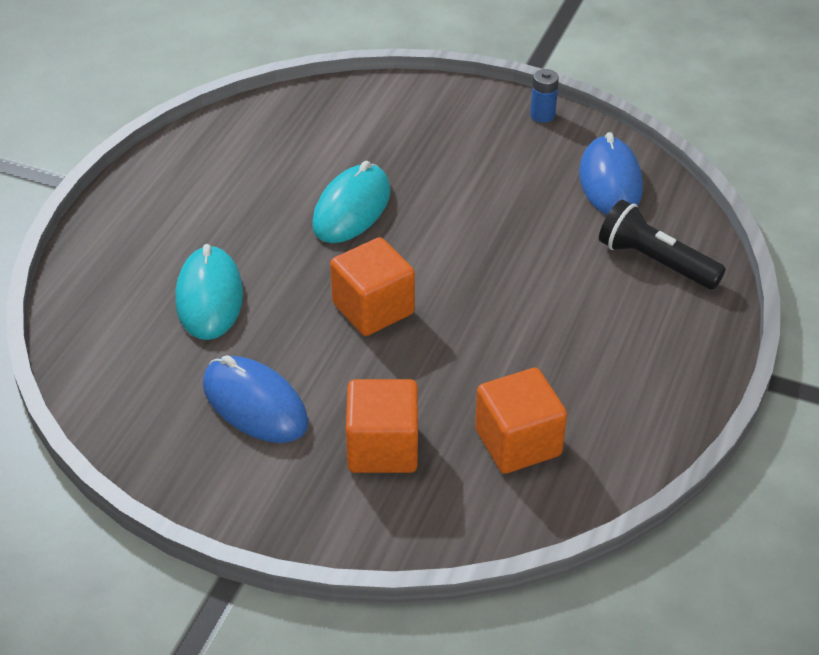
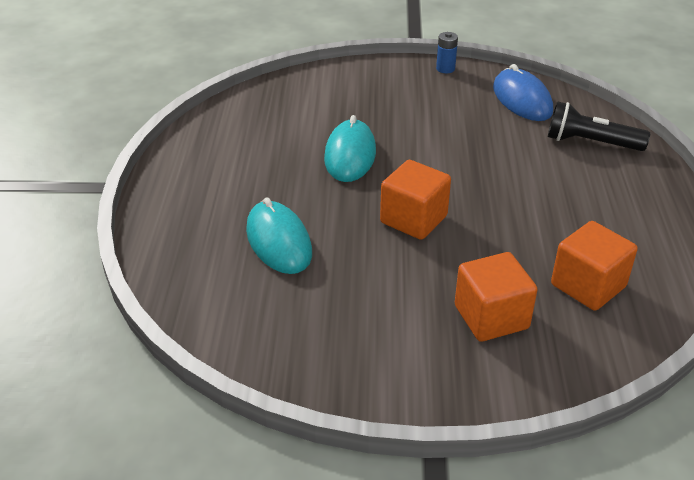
camera: 20 degrees left, 5 degrees down
blue mouse [203,355,309,443] -> none

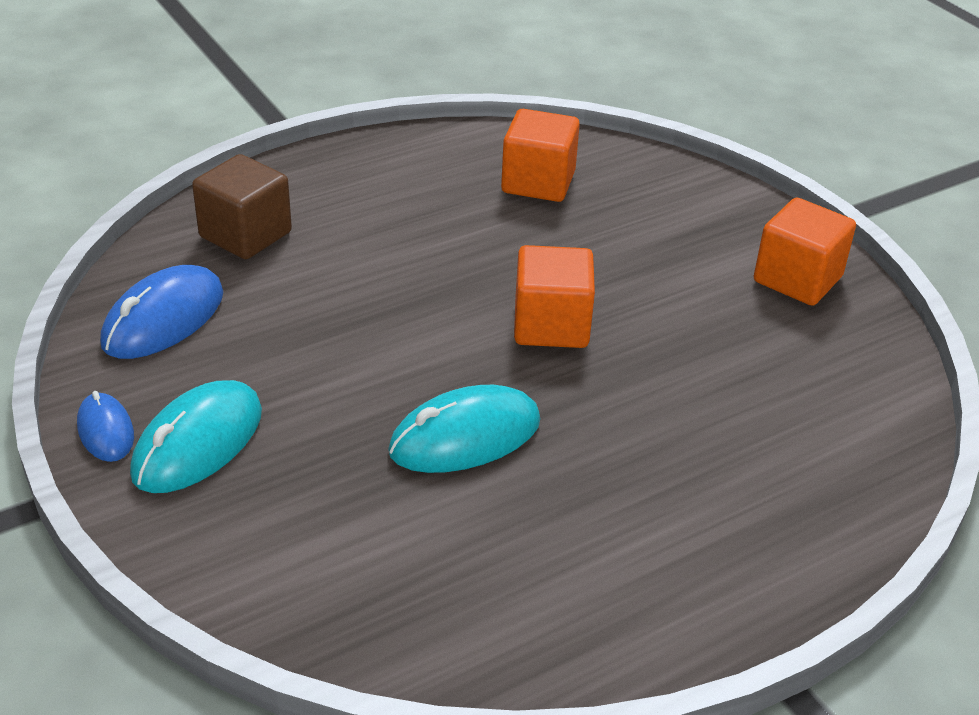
camera: 125 degrees left, 0 degrees up
turquoise mouse [246,197,312,274] -> turquoise mouse moved to [130,380,262,493]
blue battery [436,32,458,73] -> blue mouse [77,391,134,462]
orange cube [455,252,537,342] -> orange cube moved to [754,198,856,306]
black flashlight [548,101,650,151] -> brown cube [192,154,292,259]

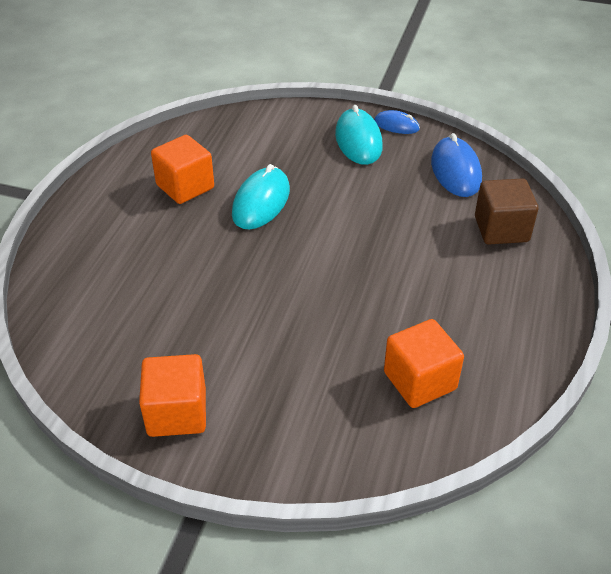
camera: 140 degrees right, 5 degrees up
orange cube [514,245,595,348] -> orange cube moved to [151,135,214,204]

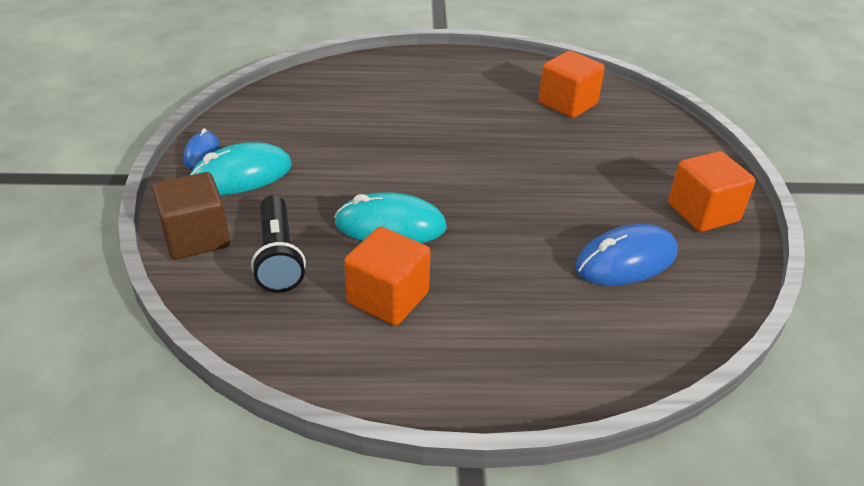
camera: 110 degrees left, 5 degrees down
blue mouse [431,133,482,197] -> blue mouse moved to [575,224,678,286]
brown cube [475,178,538,245] -> brown cube moved to [152,172,230,260]
none -> black flashlight [251,195,306,293]

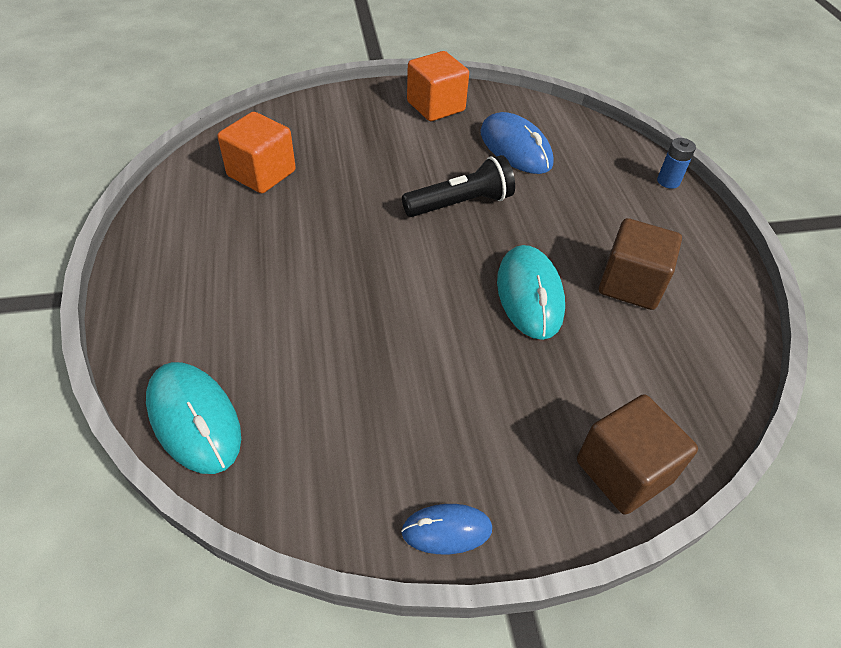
camera: 100 degrees left, 10 degrees up
turquoise mouse [190,142,292,195] -> turquoise mouse moved to [146,362,241,474]
black flashlight [251,195,306,293] -> black flashlight moved to [402,155,515,217]
orange cube [344,227,431,326] -> brown cube [599,218,682,310]
none -> blue battery [657,138,696,189]

